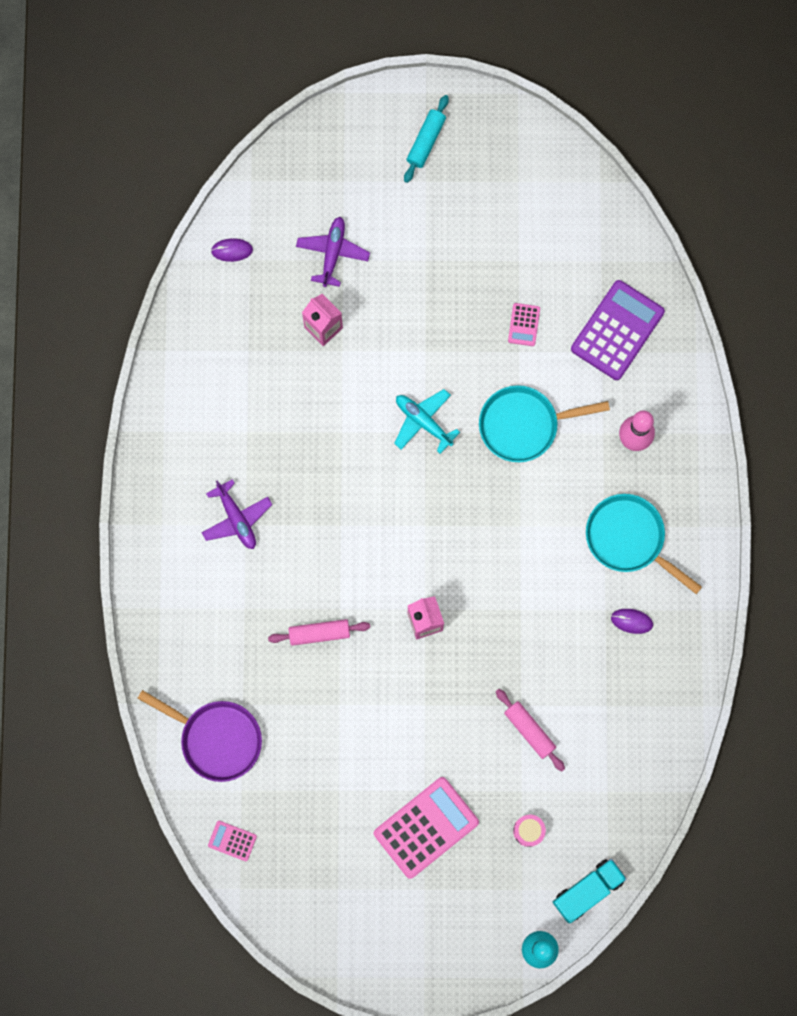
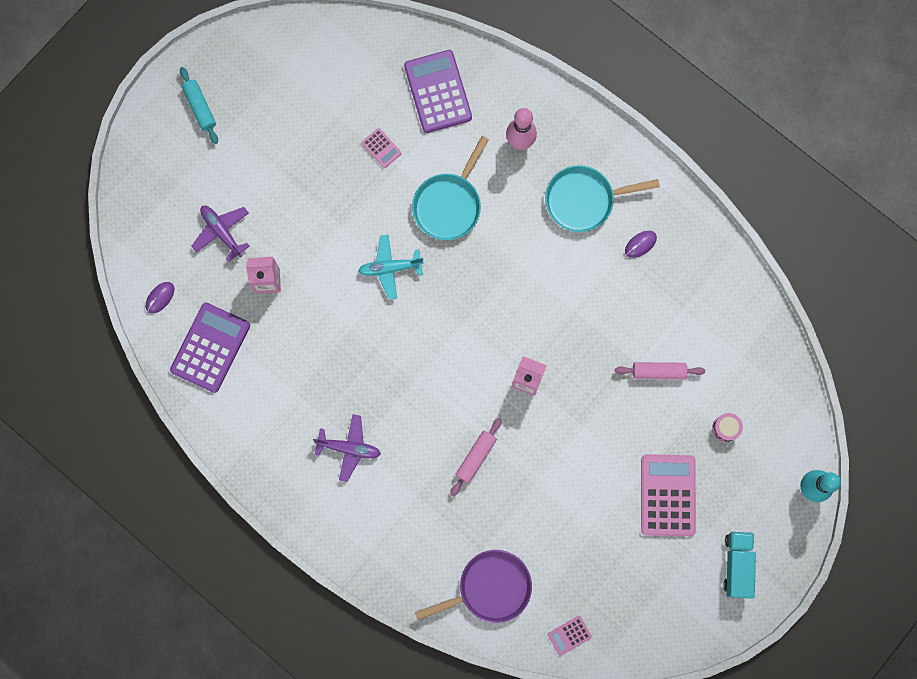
camera: 50 degrees left, 0 degrees up
turquoise truck [553,859,627,923] -> turquoise truck moved to [723,532,756,599]
none -> purple calculator [170,303,250,393]

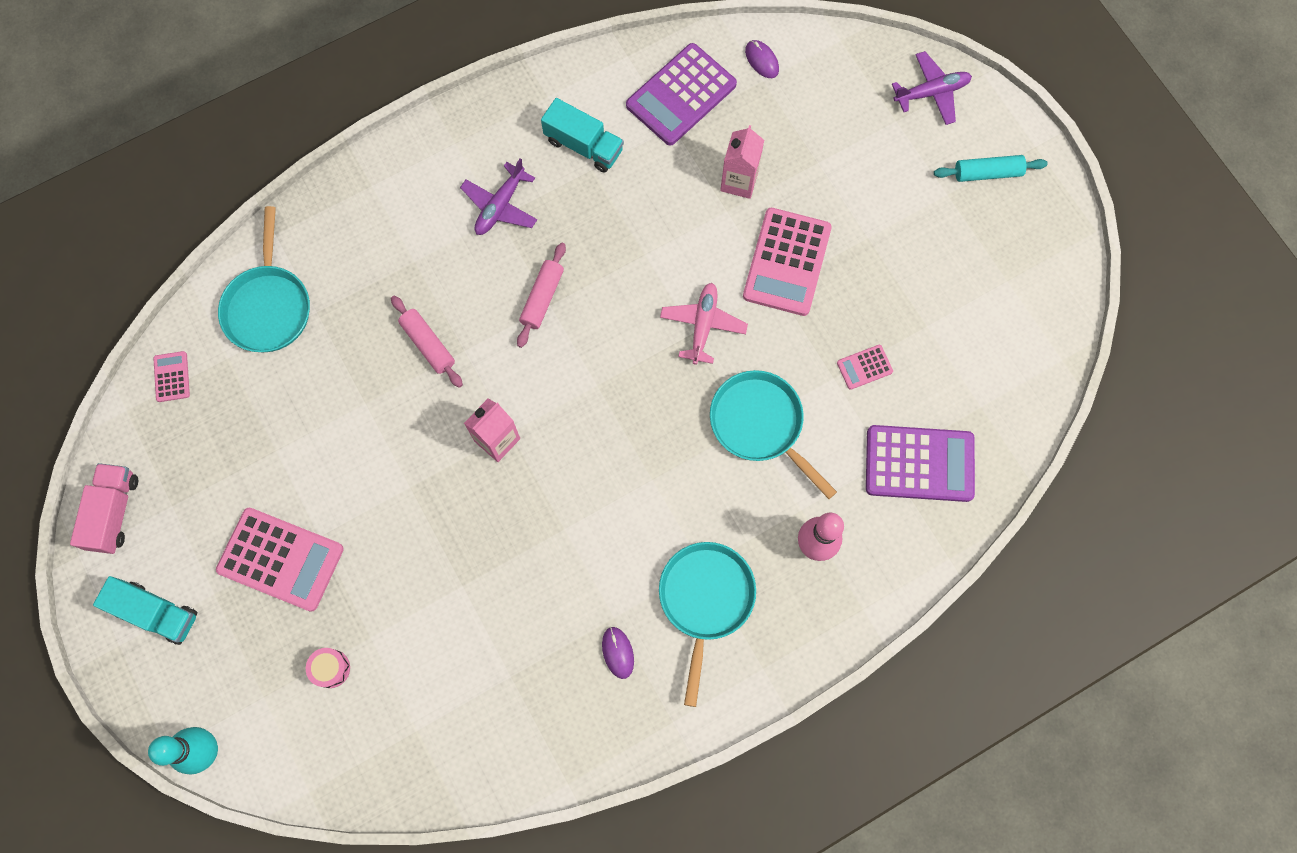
camera: 110 degrees right, 5 degrees down
purple calculator [170,303,250,393] -> purple calculator turned 90 degrees clockwise [626,43,737,146]
purple plane [191,206,250,262] -> purple plane moved to [892,51,972,125]
turquoise plane [358,235,424,300] -> pink plane [660,283,748,365]
purple pan [415,550,532,623] -> turquoise pan [218,206,310,352]
pink rolling pin [615,362,705,379] -> pink rolling pin moved to [517,243,566,348]
none -> pink truck [70,463,138,554]
none -> turquoise truck [541,98,624,173]
none -> pink calculator [743,208,832,316]

